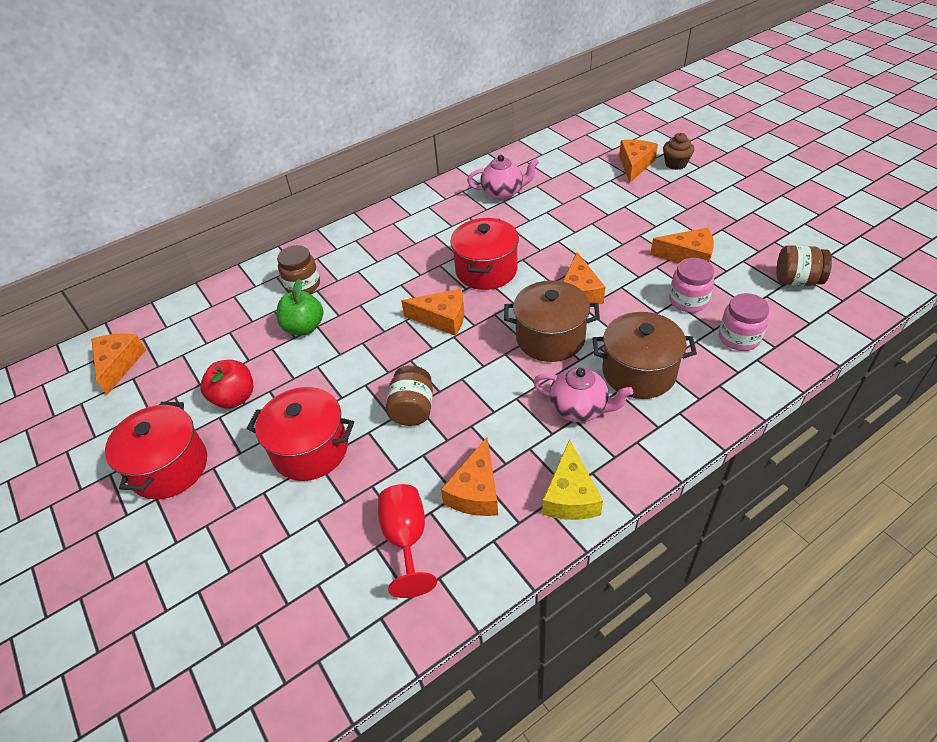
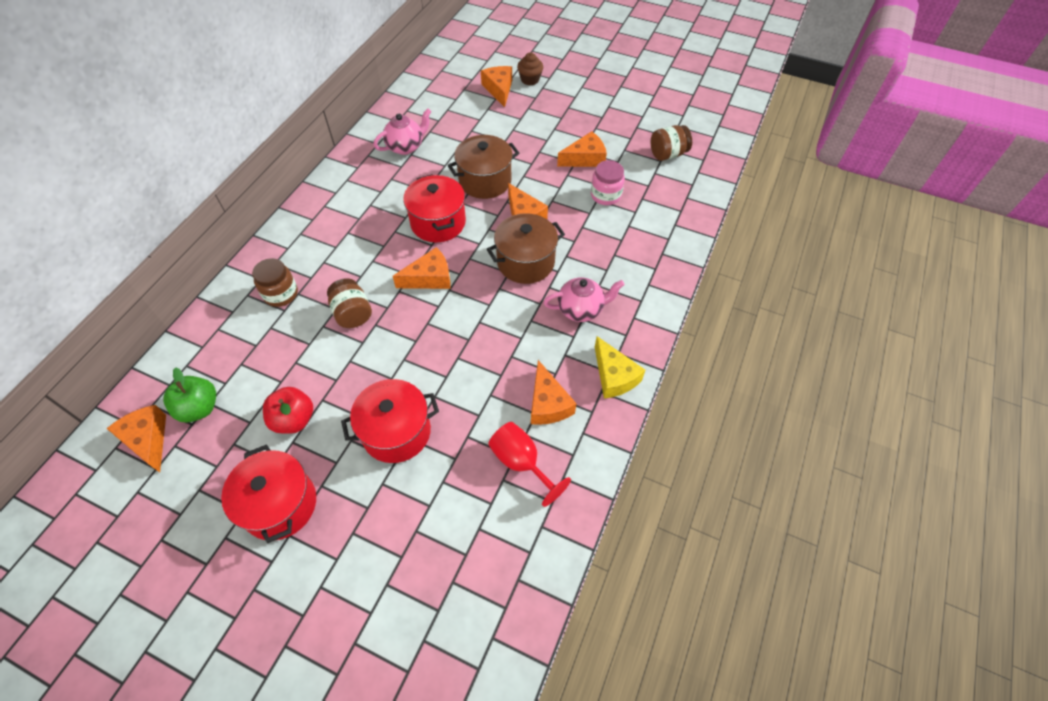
camera: 35 degrees left, 10 degrees up
green apple [276,279,323,335] -> green apple moved to [163,367,216,423]
brown jar [386,365,433,426] -> brown jar moved to [327,278,372,328]
brown pot [592,312,697,399] -> brown pot moved to [448,135,519,199]
pink jar [719,293,769,351] -> none

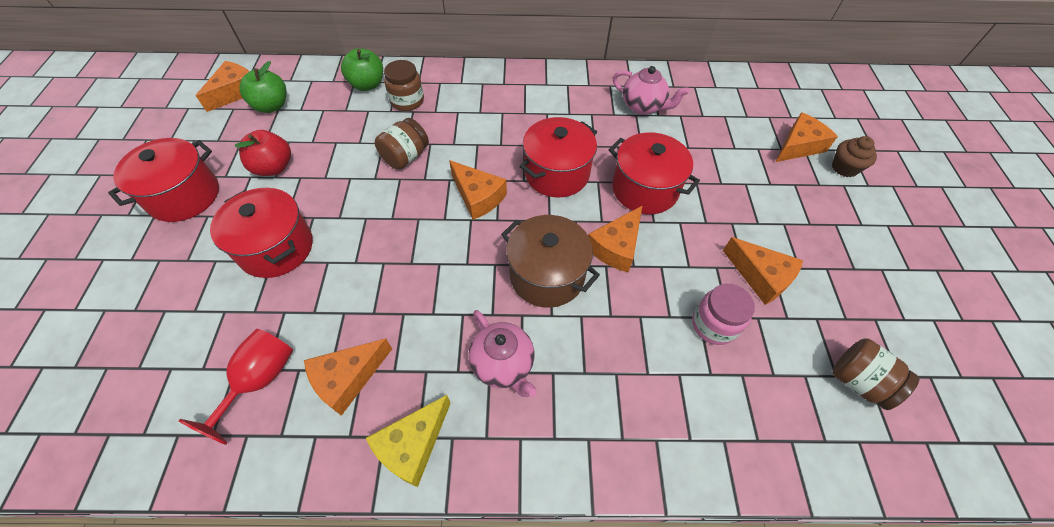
camera: 65 degrees right, 0 degrees up
brown pot [448,135,519,199] -> red pot [608,132,700,214]
none -> green apple [341,48,383,91]

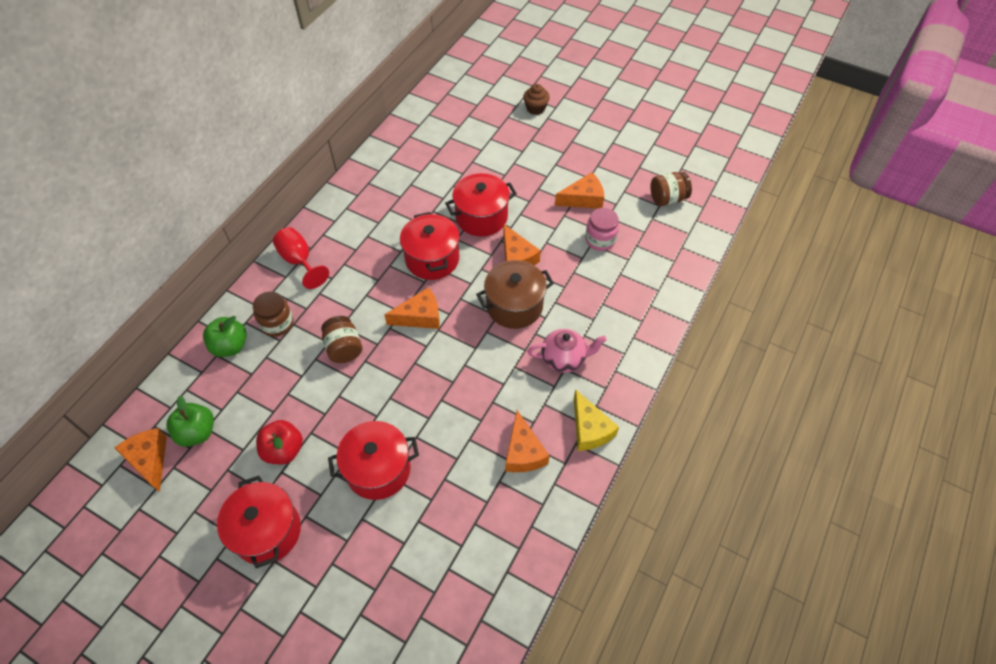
camera: 60 degrees left, 0 degrees up
red goblet [179,329,293,445] -> red goblet moved to [273,227,329,289]
pink teapot [613,66,689,115] -> none
orange cheese [776,112,838,162] -> none

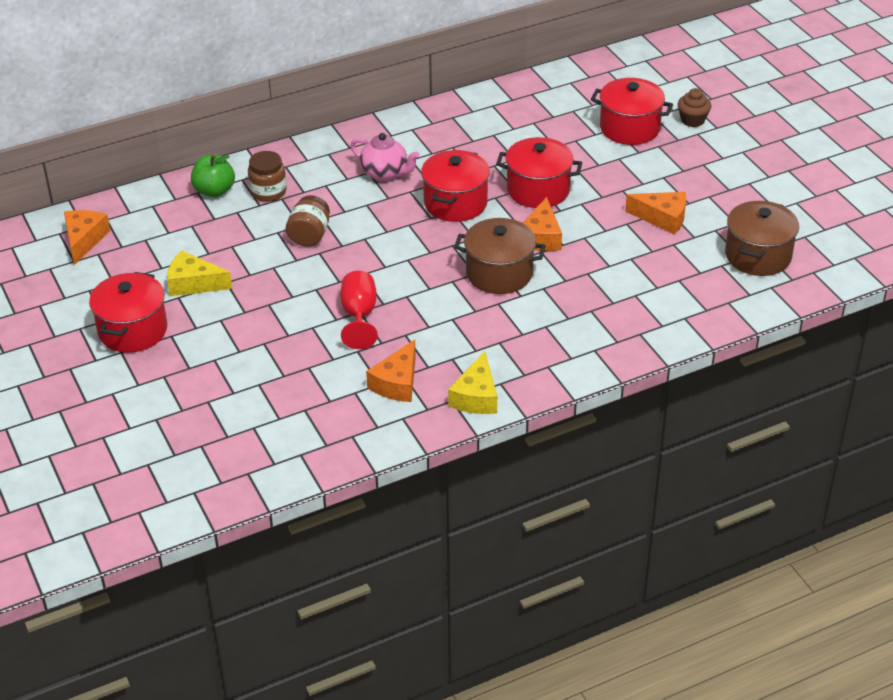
camera: 35 degrees right, 15 degrees down
green apple [166,396,214,447] -> none
red apple [256,420,303,464] -> yellow cheese [167,251,232,296]
red goblet [273,227,329,289] -> red goblet moved to [340,271,378,349]
red pot [328,421,419,500] -> red pot moved to [591,78,673,145]
orange cheese [384,287,440,329] -> none
pink teapot [527,329,607,373] -> pink teapot moved to [350,133,420,181]
pink jar [585,208,619,251] -> none
brown jar [650,172,692,206] -> brown pot [725,201,799,276]

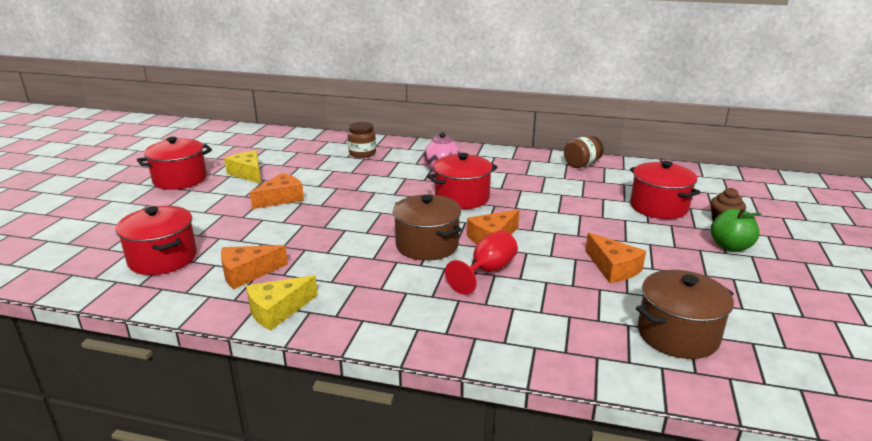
camera: 40 degrees right, 15 degrees down
orange cheese [64,210,110,265] -> orange cheese moved to [250,173,304,209]
green apple [191,154,235,197] -> green apple moved to [711,208,761,252]
brown jar [286,195,330,247] -> brown jar moved to [564,136,604,168]
red goblet [340,271,378,349] -> red goblet moved to [445,230,518,295]
red pot [496,137,582,208] -> red pot moved to [116,206,197,275]

